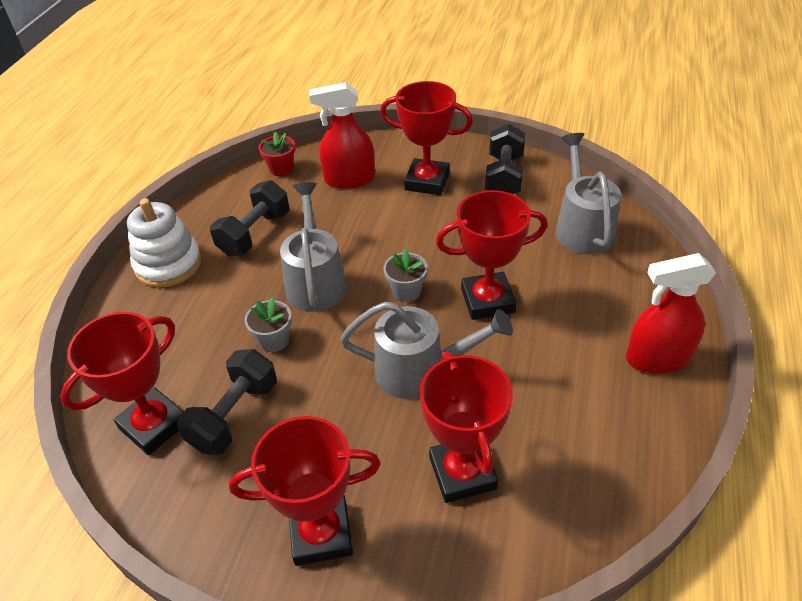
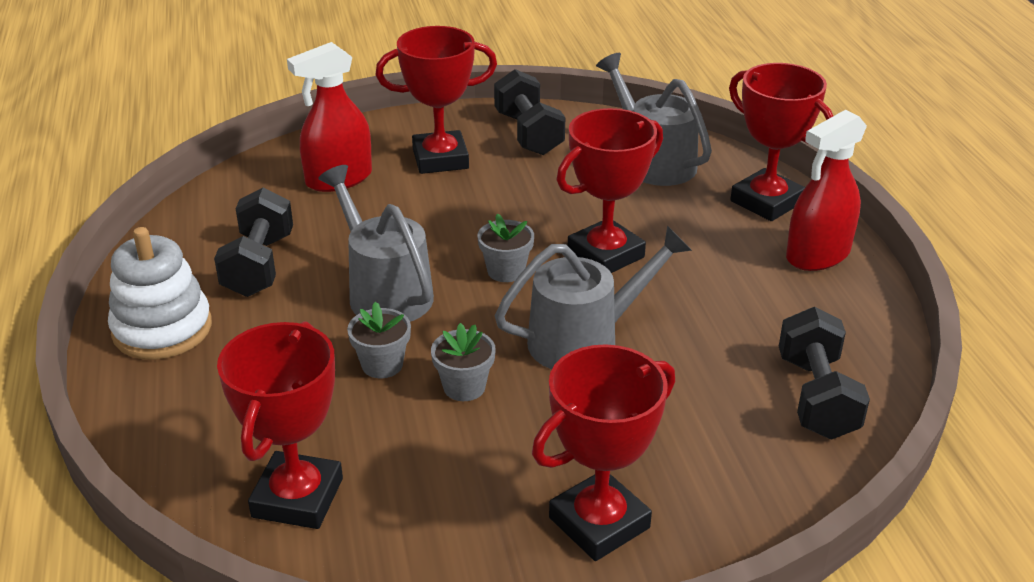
camera: 30 degrees left, 10 degrees down
black dumbbell [177,349,277,455] -> black dumbbell moved to [779,307,870,439]
red flower pot [259,132,295,176] -> none
red trophy [420,351,513,503] -> red trophy moved to [729,63,833,221]
none -> grey flower pot [431,323,496,401]

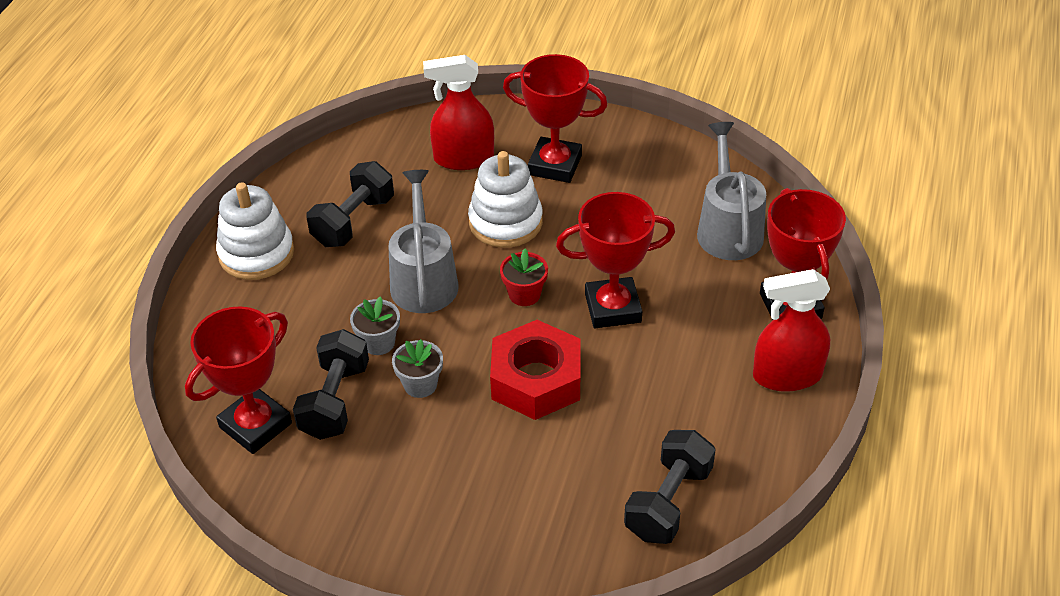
camera: 30 degrees right, 10 degrees up
grey flower pot [477,214,534,282] -> red flower pot [500,249,548,306]
black dumbbell [494,69,565,155] -> black dumbbell moved to [293,329,369,440]
grey watering can [495,226,692,369] -> red nut [490,320,580,420]
red trophy [532,344,675,561] -> none
none -> white stacking toy [468,151,543,248]

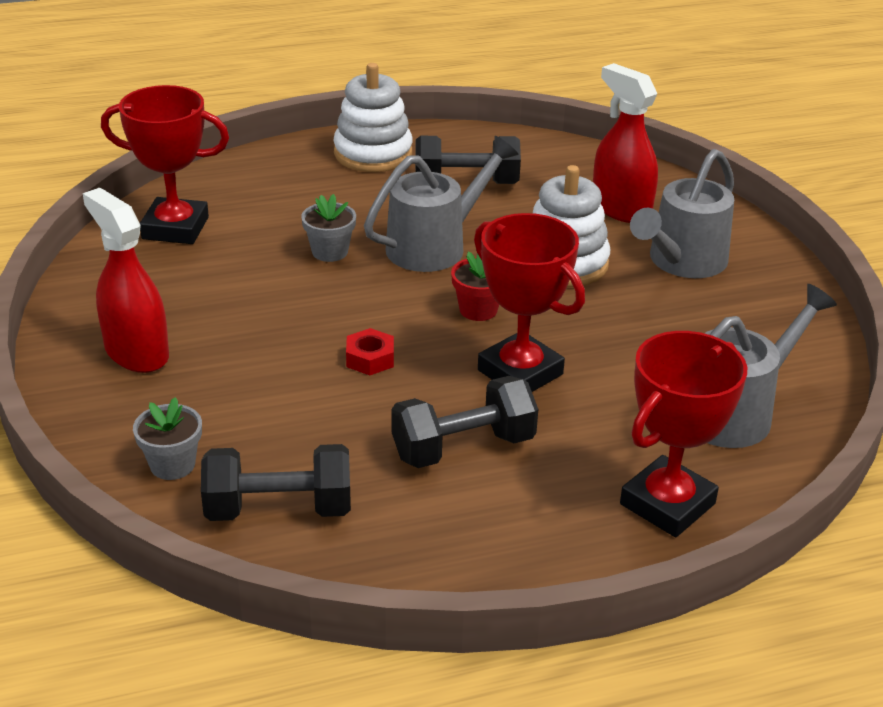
camera: 55 degrees right, 10 degrees down
black dumbbell [293,329,369,440] -> black dumbbell moved to [392,376,538,468]
grey flower pot [392,339,443,398] -> grey flower pot moved to [133,397,202,480]
red nut [490,320,580,420] -> red nut [346,328,394,375], size x0.45
red trophy [503,54,608,183] -> grey watering can [630,149,734,278]
red spray bottle [753,269,830,392] -> red spray bottle moved to [83,188,169,373]

